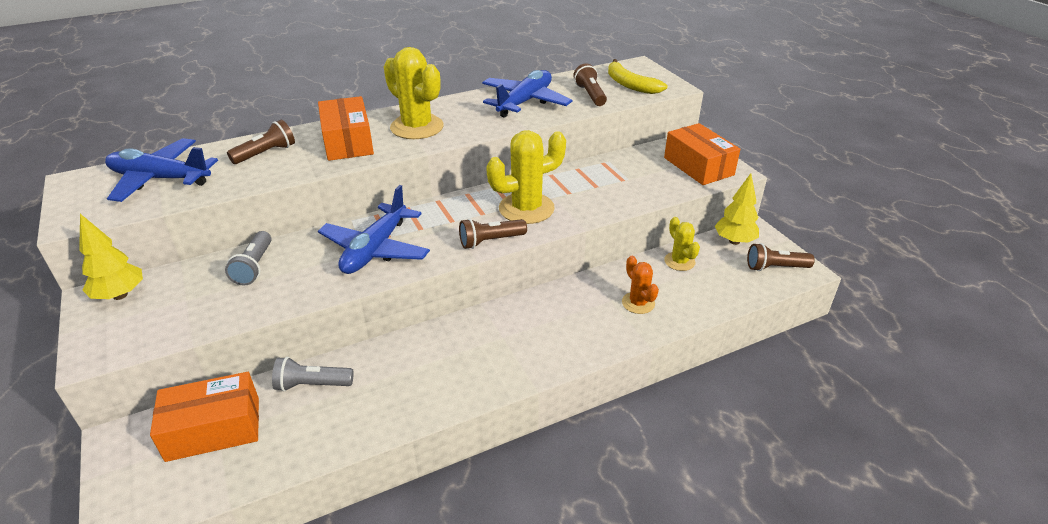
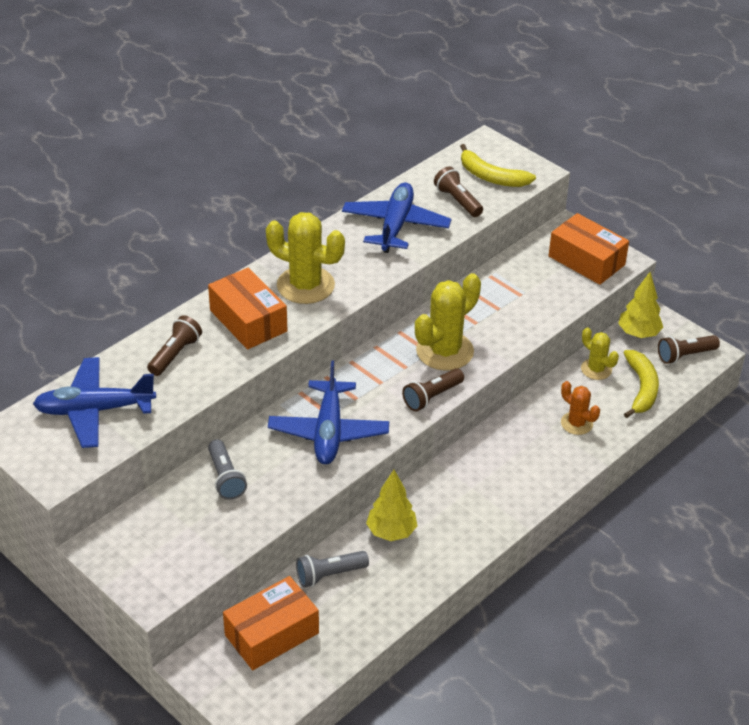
camera: 20 degrees left, 5 degrees up
yellow tree [79,214,143,300] -> yellow tree moved to [366,470,417,541]
none -> yellow banana [624,350,659,418]

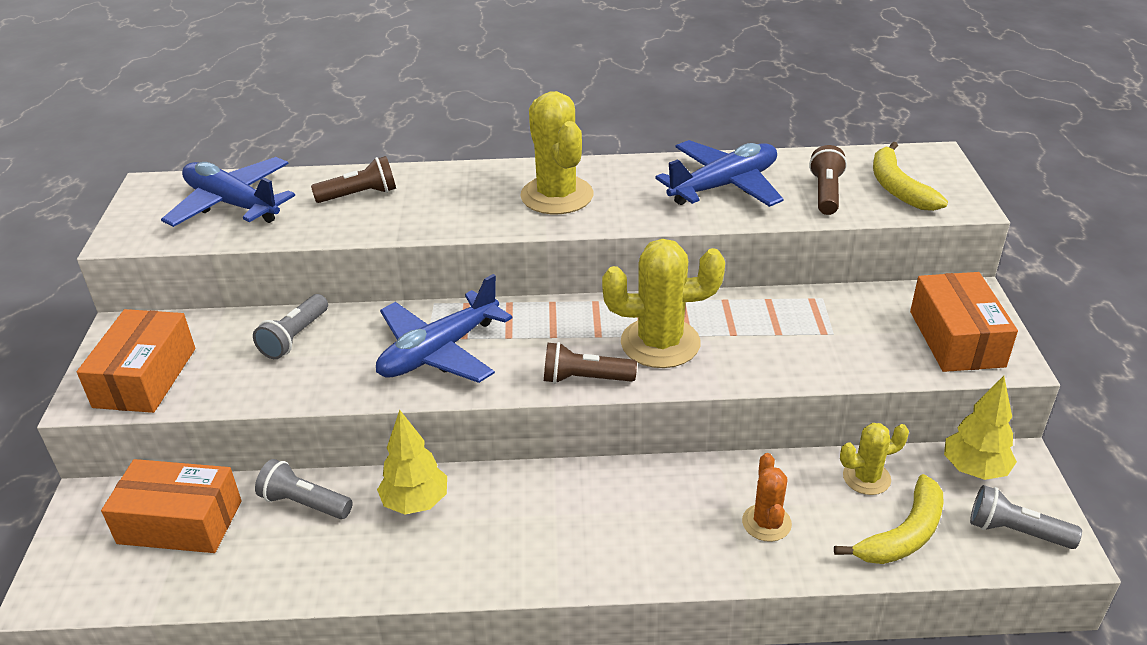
camera: 45 degrees right, 5 degrees down
orange box [208,268,287,350] -> orange box moved to [77,309,195,413]
yellow cactus [581,327,619,380] -> yellow cactus turned 75 degrees clockwise [840,423,909,495]
brown flashlight [658,335,720,364] -> grey flashlight [970,485,1082,549]

